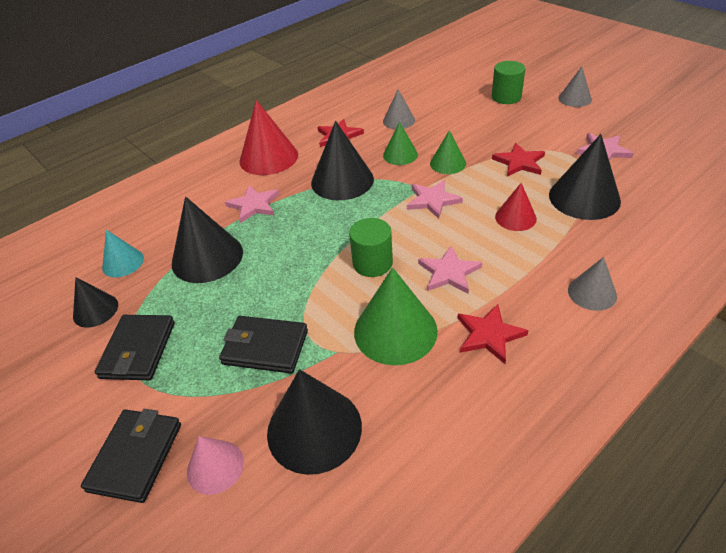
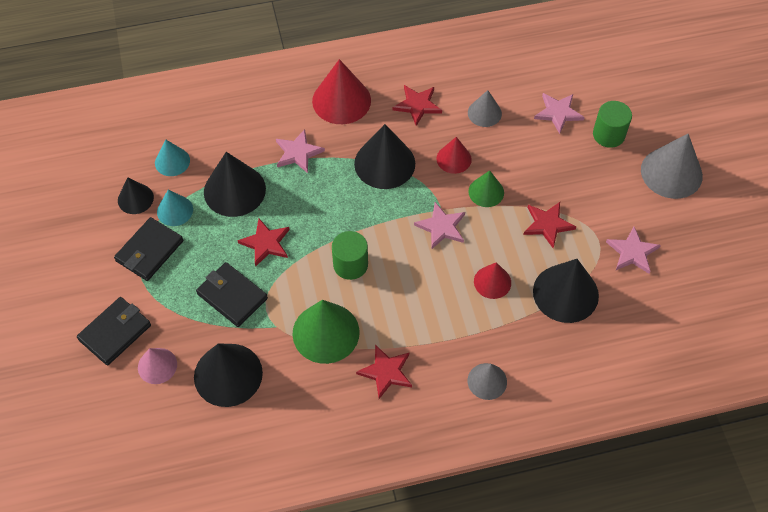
camera: 25 degrees right, 15 degrees up
green cone [383,122,418,165] -> red cone [437,137,472,174]
pink star [418,246,482,294] -> pink star moved to [534,93,585,134]
grey cone [559,67,592,107] -> grey cone [641,134,703,199], size x1.74
none -> turquoise cone [157,189,193,226]
none -> red star [237,219,290,267]

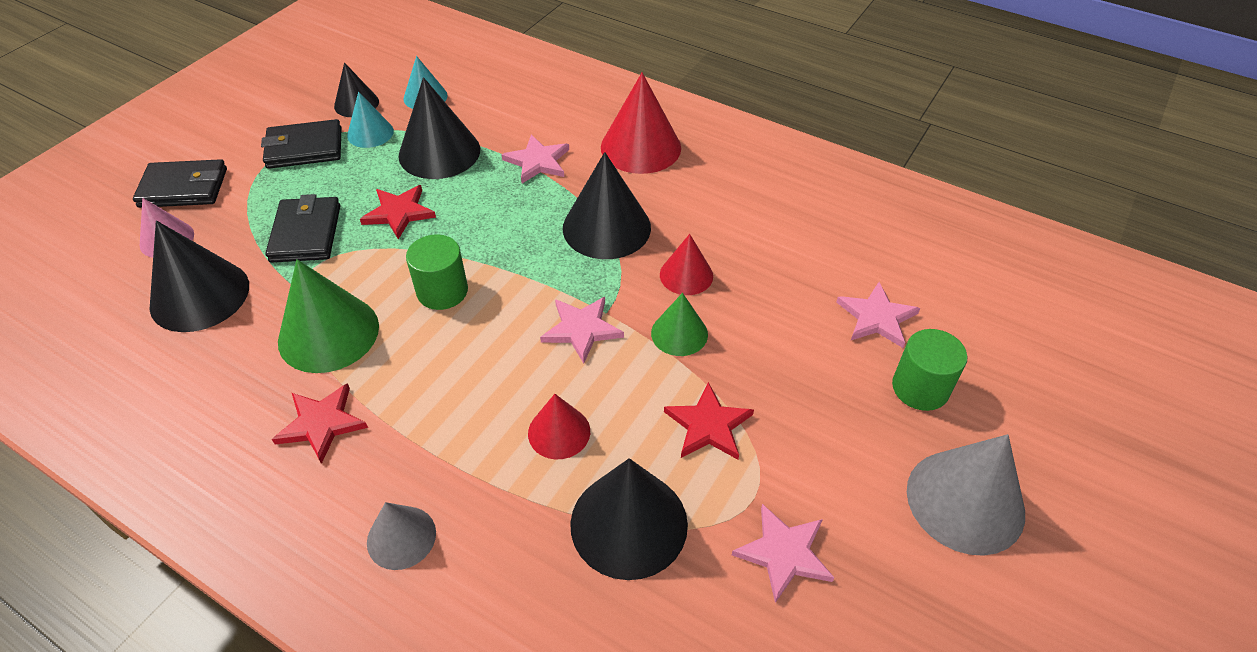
camera: 45 degrees right, 10 degrees down
red star [393,85,442,126] -> none
grey cone [468,90,502,127] -> none

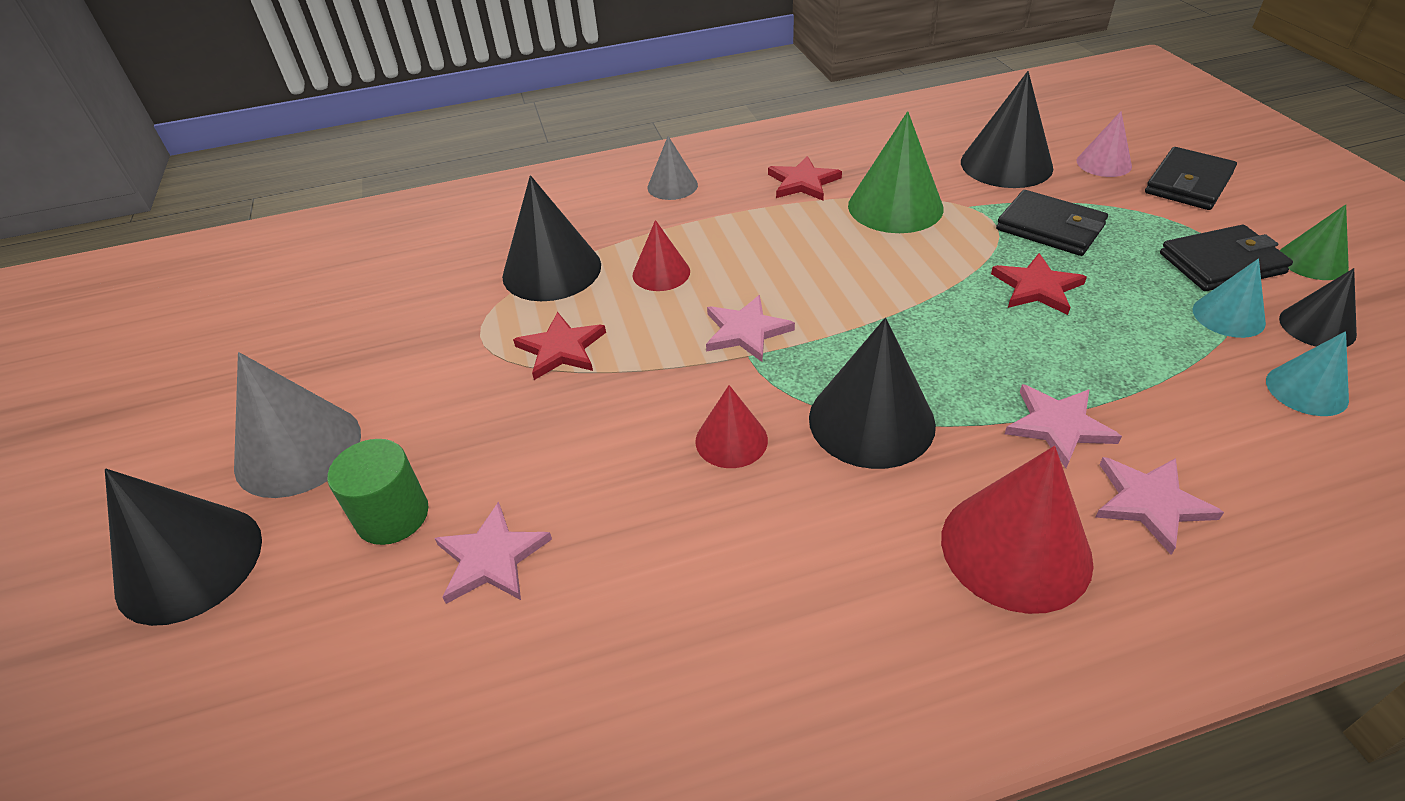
camera: 135 degrees right, 5 degrees down
black wallet [261,119,342,169] -> black wallet turned 45 degrees clockwise [1160,225,1293,291]
black cone [398,77,480,179] -> black cone moved to [105,469,262,626]
green cylinder [406,234,468,310] -> none
green cone [651,293,708,356] -> green cone moved to [1280,204,1349,280]
pink star [732,504,834,603] -> pink star moved to [1095,457,1224,555]

